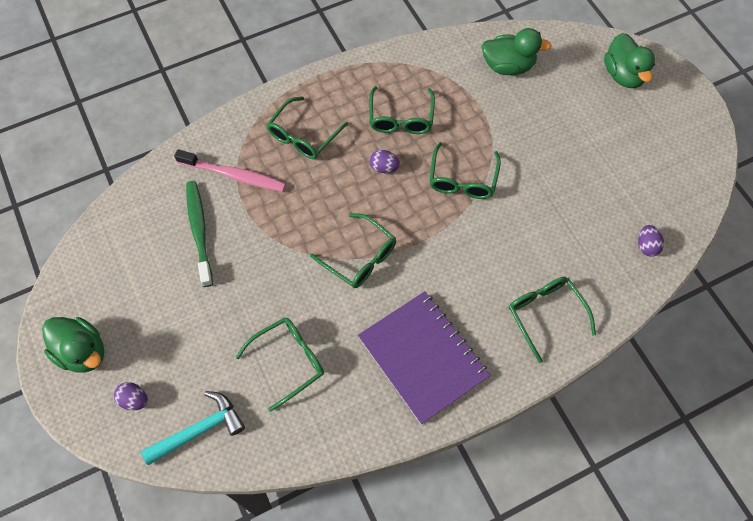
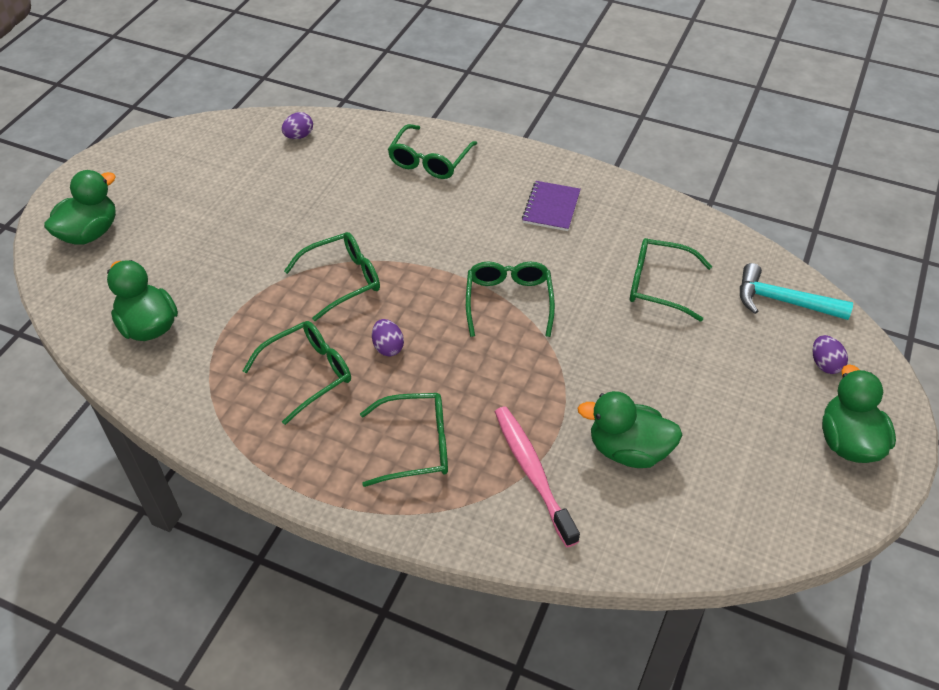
camera: 130 degrees left, 15 degrees down
green toothbrush [186,181,213,287] -> green duck [577,391,682,468]
purple notebook [358,291,490,425] -> purple notebook [522,181,581,231], size x0.52

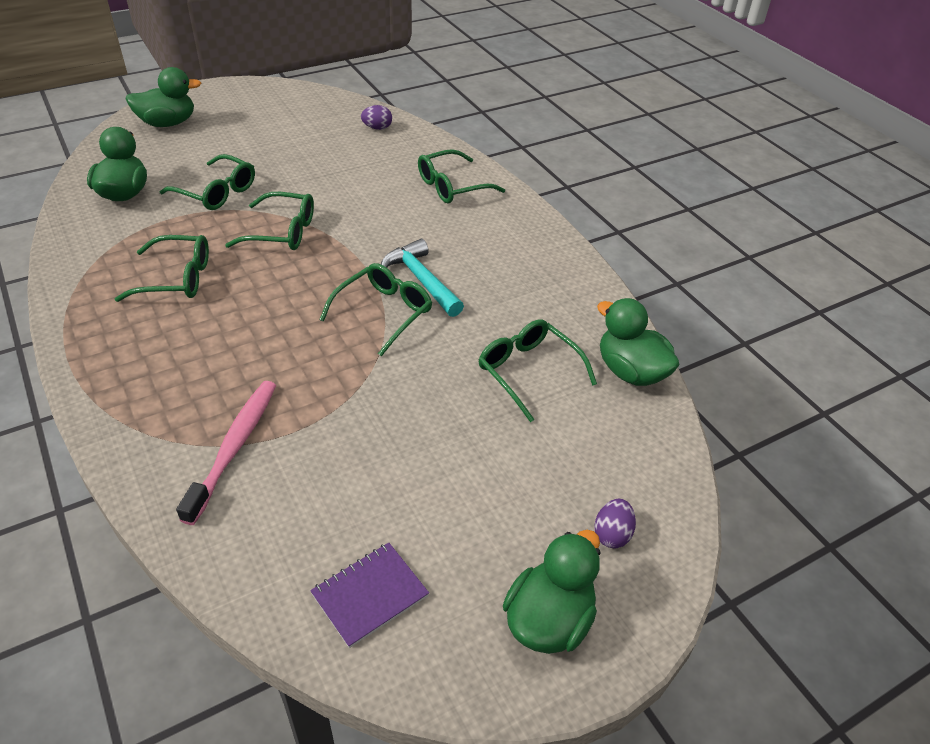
camera: 35 degrees right, 5 degrees down
green glasses [360,393,448,487] -> green glasses moved to [160,154,255,210]
purple egg [372,319,404,356] -> none
purple notebook [522,181,581,231] -> purple notebook moved to [310,543,429,648]
green duck [577,391,682,468] -> green duck moved to [597,298,680,386]
turquoise hammer [740,263,853,320] -> turquoise hammer moved to [381,239,464,317]

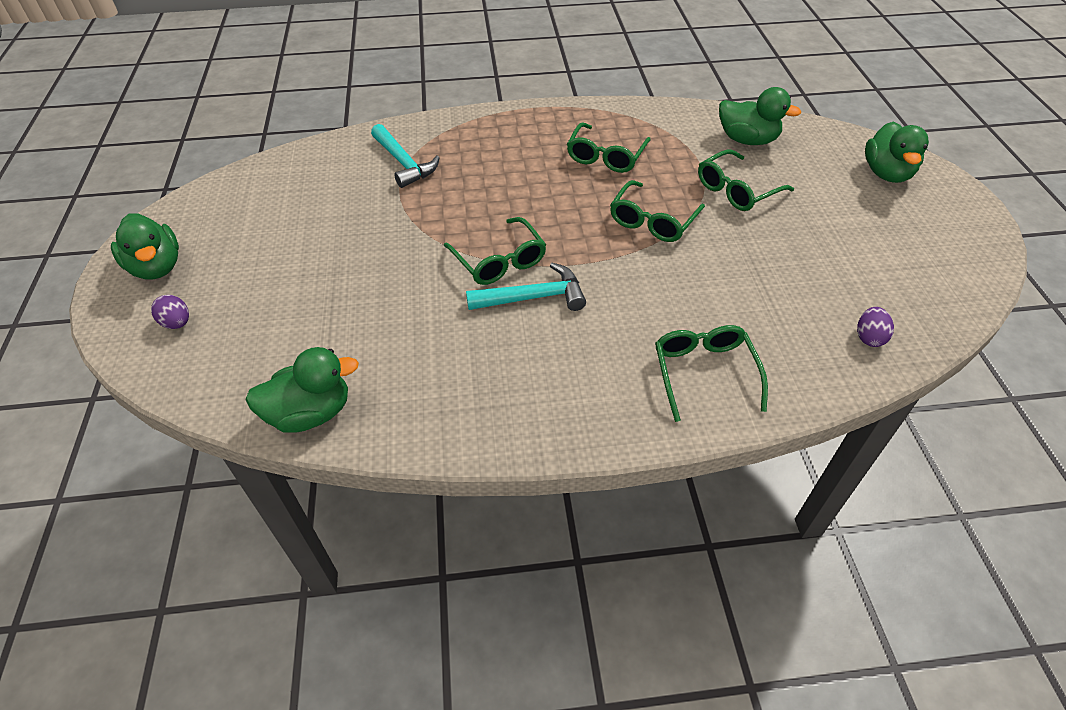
camera: 115 degrees right, 5 degrees up
pink toothbrush [176,381,276,525] -> turquoise hammer [371,124,440,188]
purple notebook [310,543,429,648] -> none
green glasses [479,319,597,422] -> none

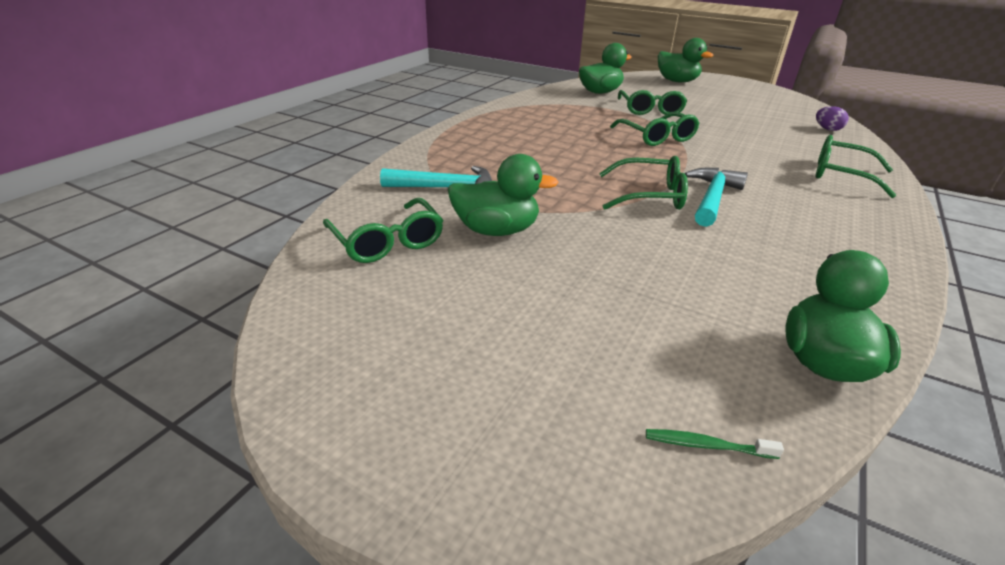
camera: 55 degrees left, 15 degrees down
green duck [111,214,179,280] -> green duck moved to [448,154,559,236]
purple egg [151,295,189,329] -> none
green glasses [567,122,651,173] -> green glasses moved to [323,198,443,263]
none -> green toothbrush [646,429,784,459]

